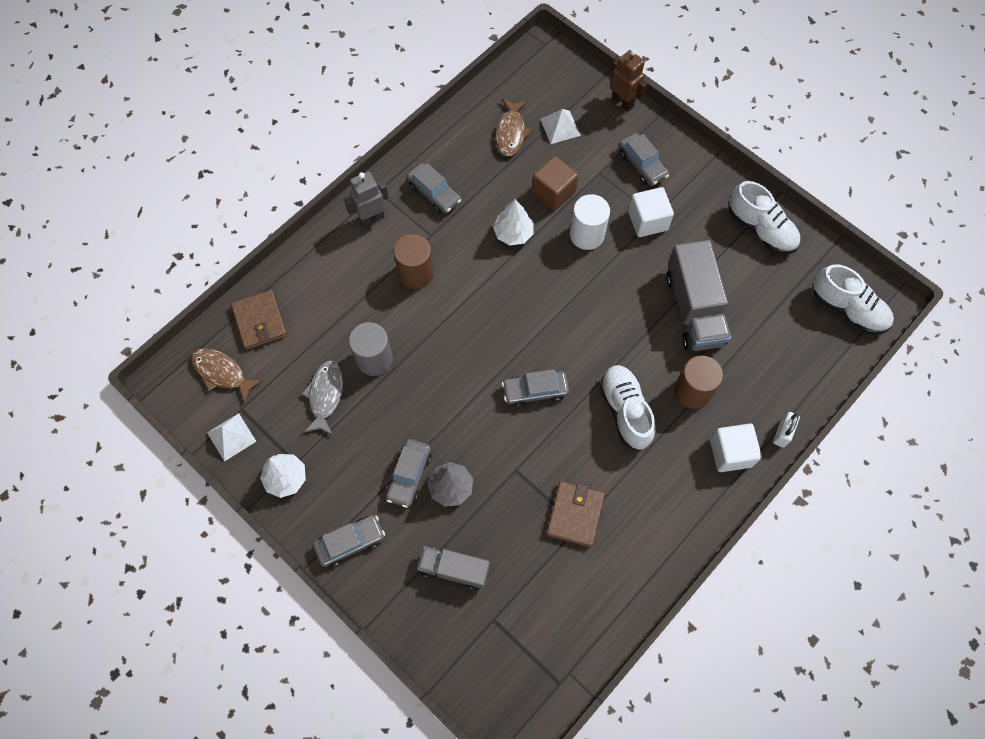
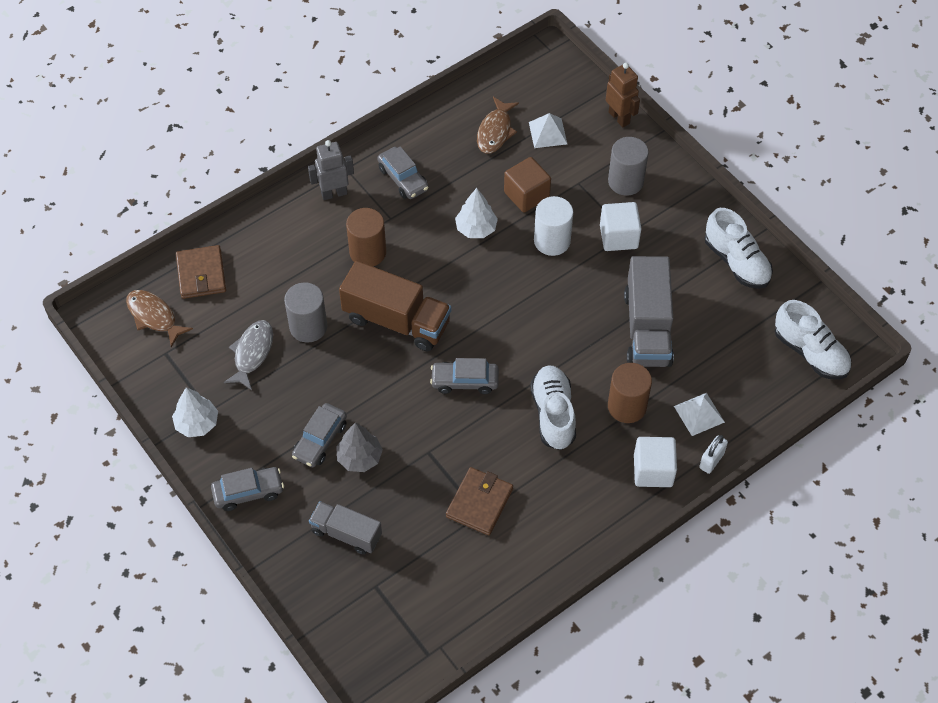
camera: 10 degrees right, 10 degrees down
white pyramid [207,413,257,462] -> white pyramid moved to [674,393,725,436]
grey car [619,133,669,186] -> grey cylinder [608,137,649,196]
none -> brown truck [339,261,451,351]

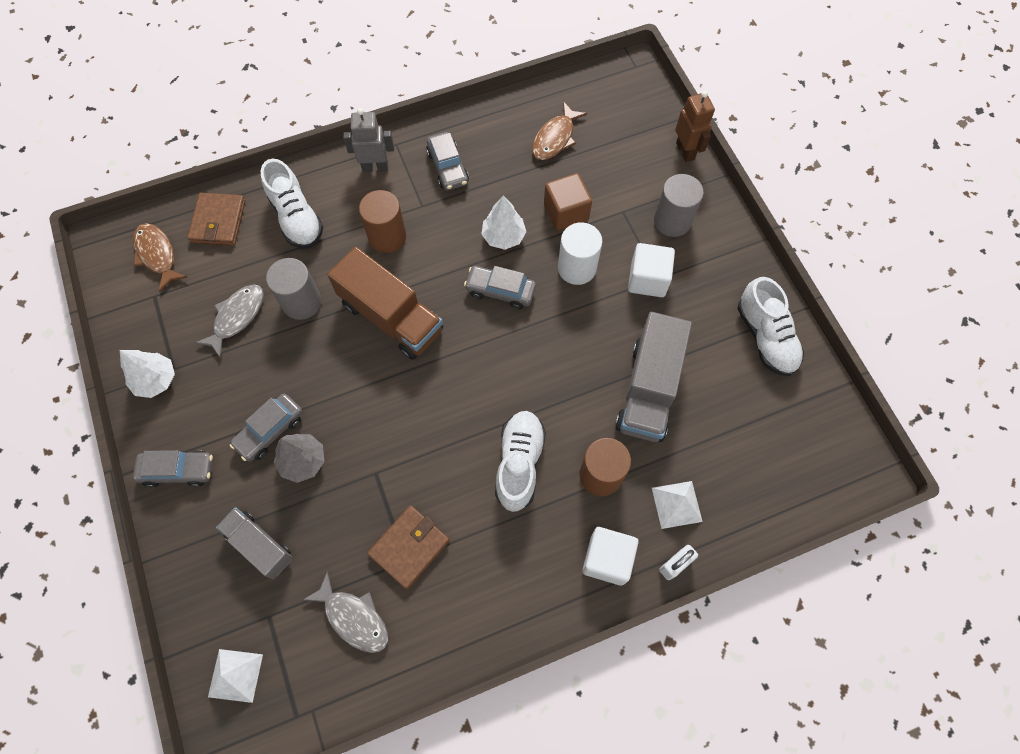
camera: 15 degrees right, 10 degrees up
grey car [430,358,499,394] -> grey car moved to [464,266,536,309]
white pyramid [529,113,567,148] -> white pyramid moved to [208,649,263,703]
white shoe [775,300,851,380] -> white shoe moved to [261,159,323,249]
none -> grey fish [303,571,388,653]

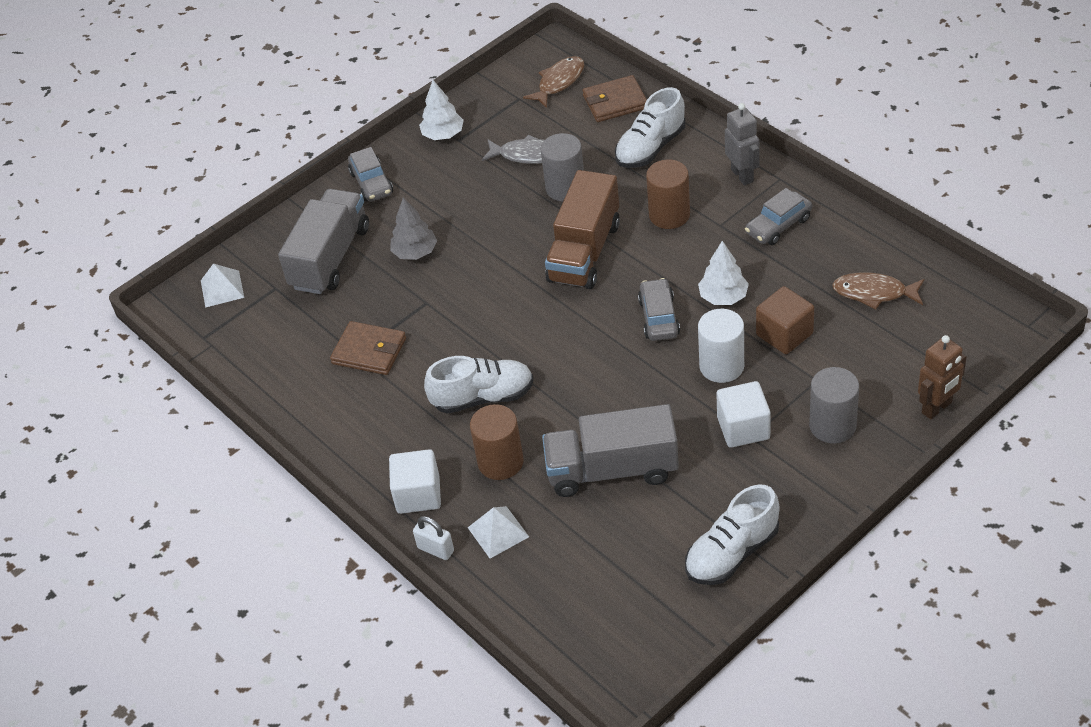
camera: 75 degrees right, 20 degrees down
grey truck [216,507,293,579] -> grey truck [278,189,369,294], size x1.64
grey car [230,394,303,461] -> none
grey fish [303,571,388,653] -> none

